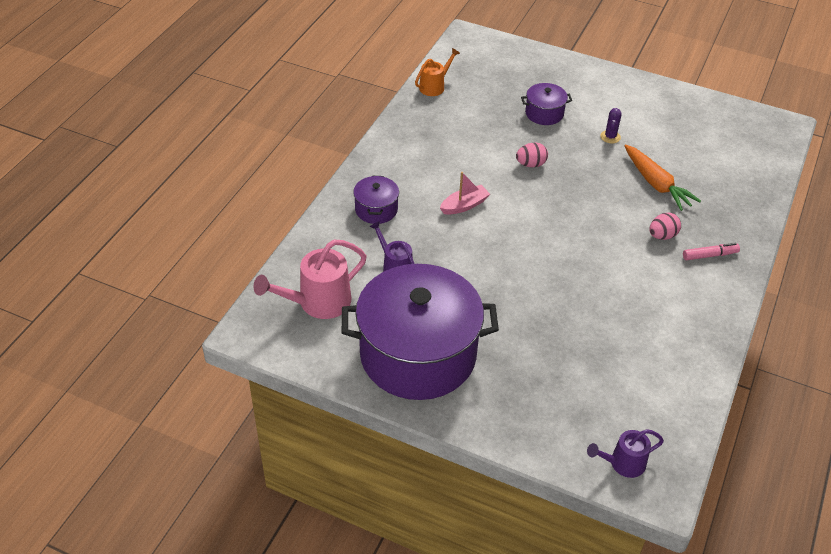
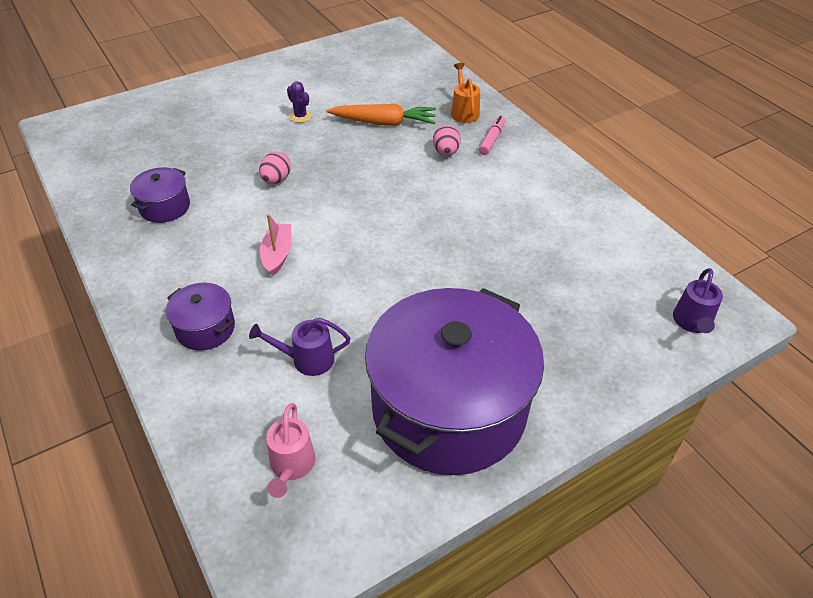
camera: 55 degrees left, 0 degrees up
pink watering can [254,239,367,319] -> pink watering can [266,403,315,498], size x0.61
orange watering can [415,48,460,96] -> orange watering can moved to [451,63,480,123]
purple pot [521,83,572,125] -> purple pot moved to [130,167,190,223]

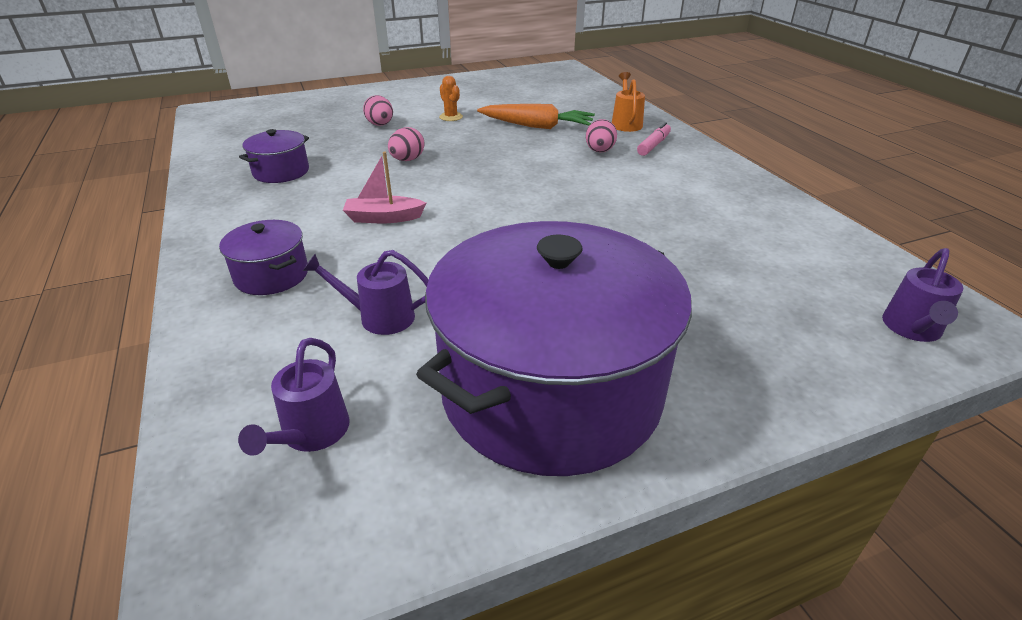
camera: 10 degrees right, 10 degrees down
pink boat [260,214,292,276] -> pink boat turned 105 degrees counterclockwise [343,152,426,223]
pink watering can [266,403,315,498] -> purple watering can [238,338,350,456]
purple cactus [287,81,312,123] -> orange cactus [439,76,463,121]
none -> pink egg [363,95,393,126]

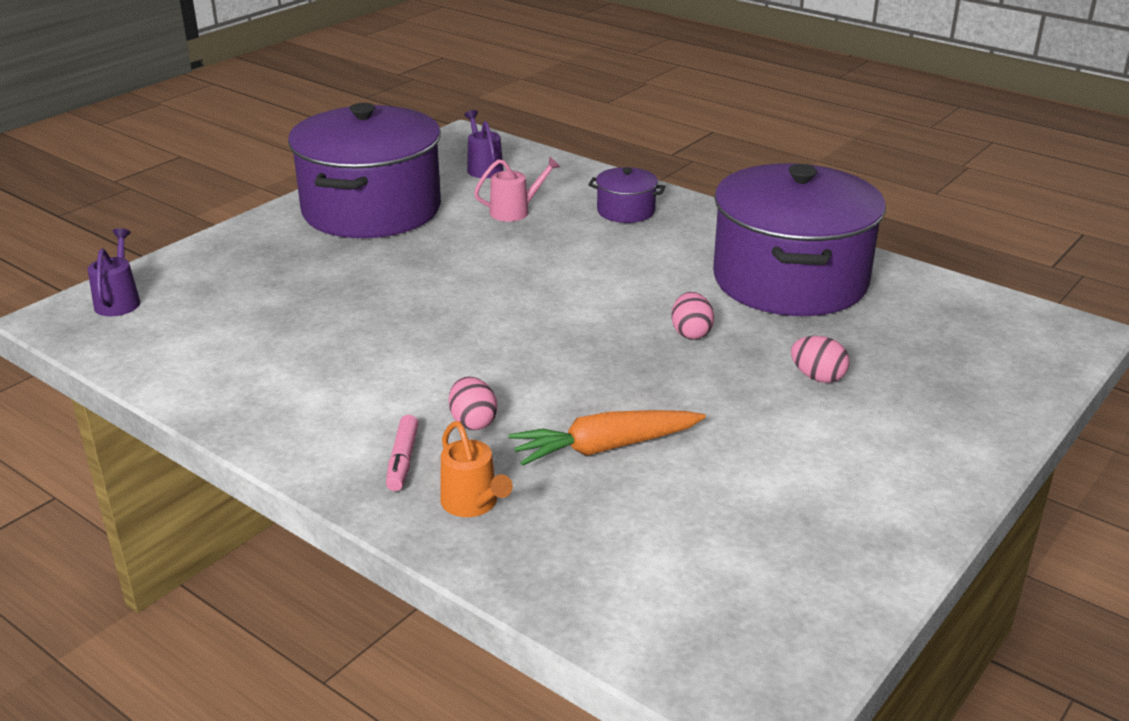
camera: 150 degrees right, 5 degrees down
purple pot [239,129,309,183] -> purple pot [713,163,886,316], size x2.39
purple watering can [303,250,429,335] -> pink watering can [474,157,560,222]
pink boat [343,152,426,223] -> none
orange cactus [439,76,463,121] -> none

